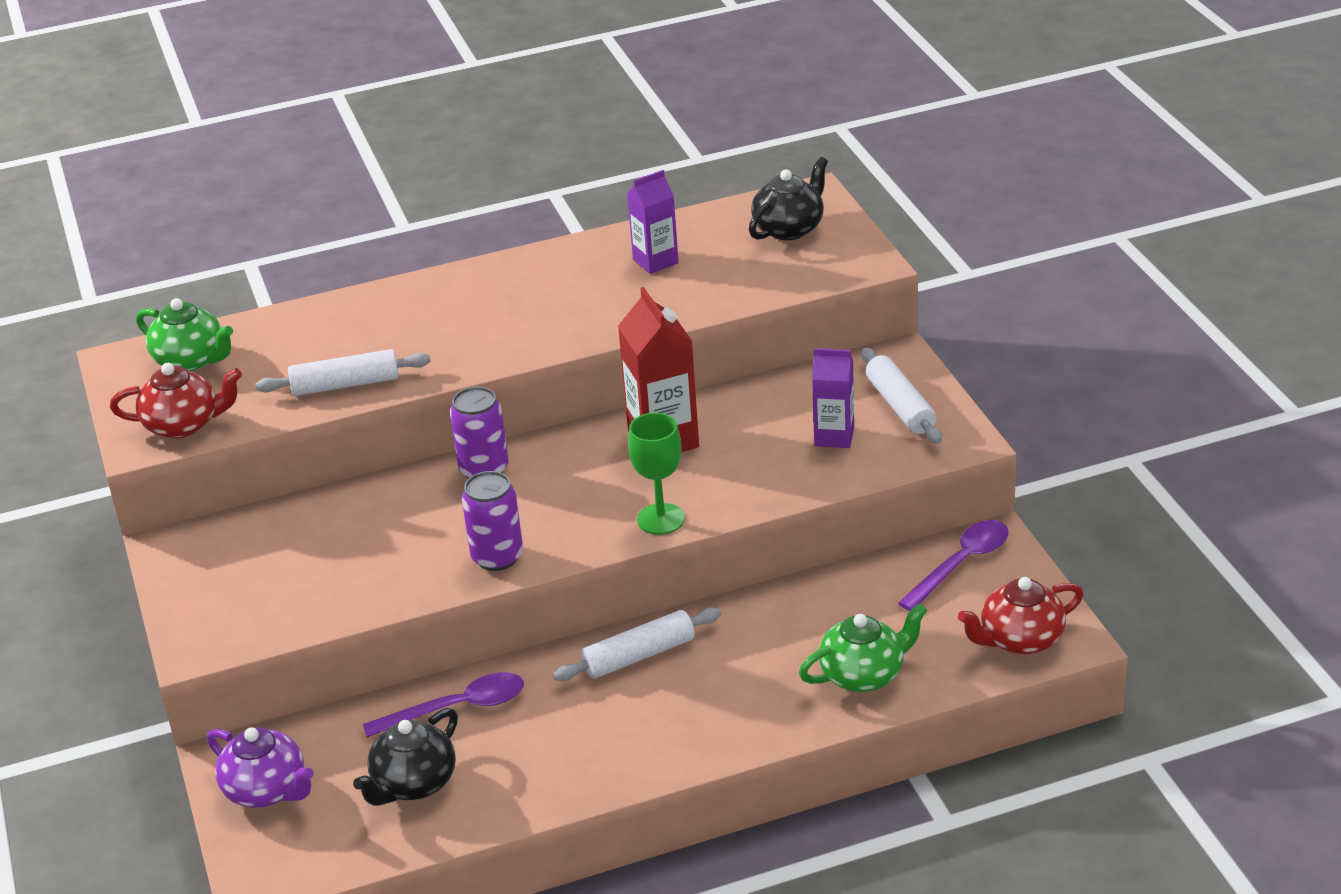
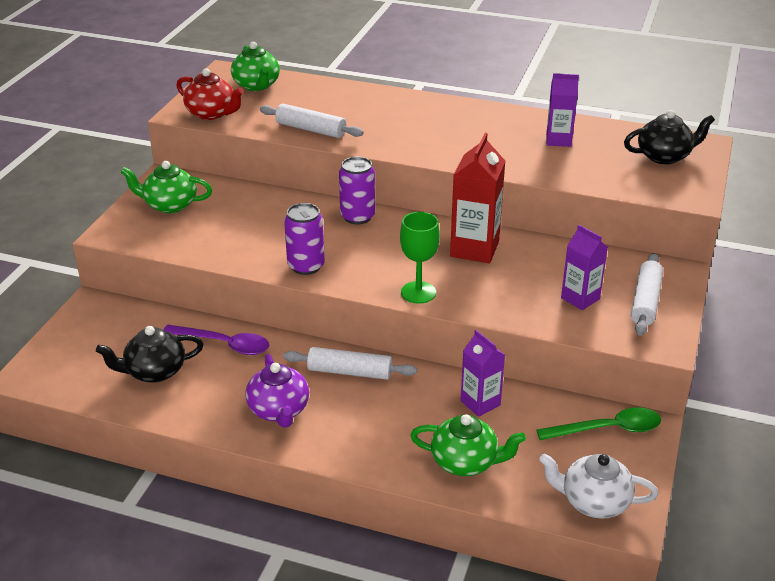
camera: 35 degrees right, 0 degrees up
purple teapot [207,727,314,808] -> purple teapot moved to [245,354,309,428]
purple spoon [898,520,1008,611] -> green spoon [536,407,661,440]
red teapot [958,577,1084,654] -> white teapot [539,454,658,519]
none -> green teapot [121,161,212,213]
none -> purple carton [460,330,505,417]

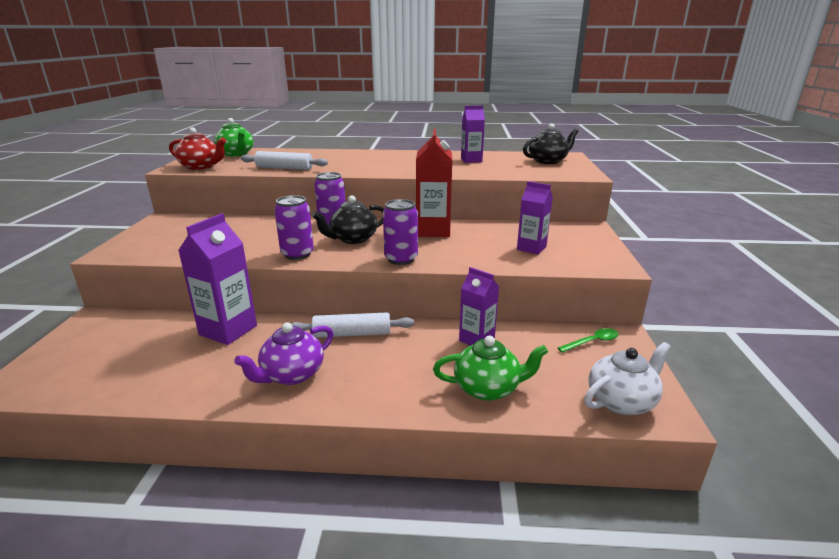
camera: 15 degrees left, 10 degrees down
black teapot [96,326,204,383] -> black teapot moved to [312,195,384,244]
green teapot [121,161,212,213] -> none
purple spoon [163,325,269,355] -> purple carton [178,213,257,345]
purple teapot [245,354,309,428] -> purple teapot turned 75 degrees clockwise [234,322,334,385]
green goblet [400,212,440,304] -> purple can [383,199,418,265]
green spoon [536,407,661,440] -> green spoon [557,328,619,353], size x0.63
white teapot [539,454,658,519] -> white teapot turned 150 degrees clockwise [584,342,671,415]
white rolling pin [631,253,663,336] -> none

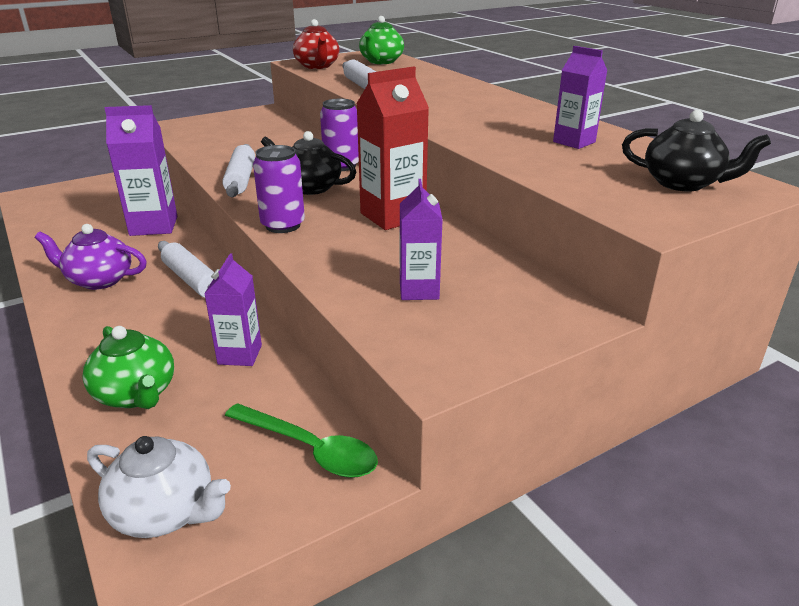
camera: 55 degrees right, 5 degrees up
purple can [274,195,314,260] -> white rolling pin [222,144,255,197]
green spoon [557,328,619,353] -> green spoon [225,403,378,478], size x1.58

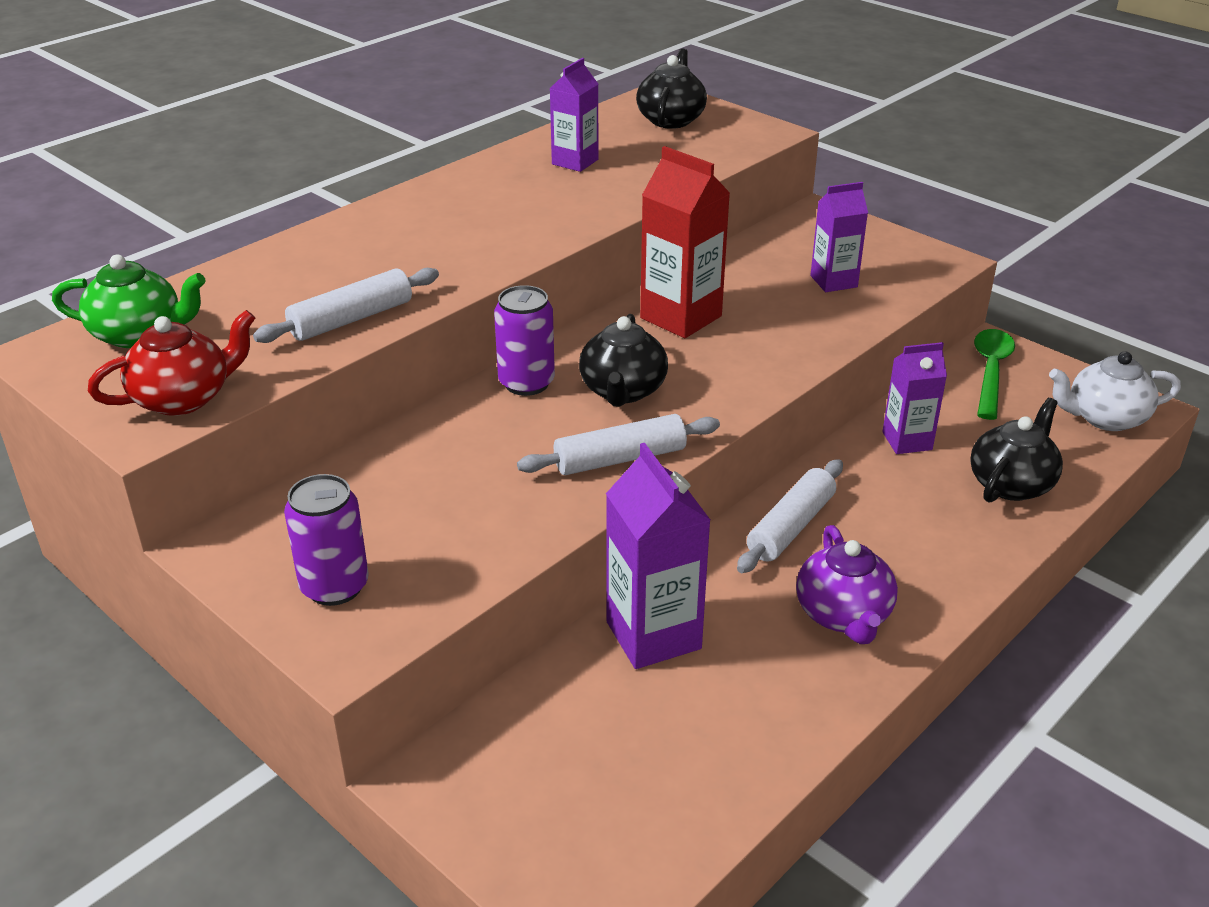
camera: 105 degrees left, 5 degrees up
green teapot [82,326,174,409] -> black teapot [970,398,1063,503]
white teapot [87,436,231,538] -> white teapot turned 105 degrees counterclockwise [1049,351,1181,431]
purple can [253,145,305,233] -> purple can moved to [284,474,369,606]

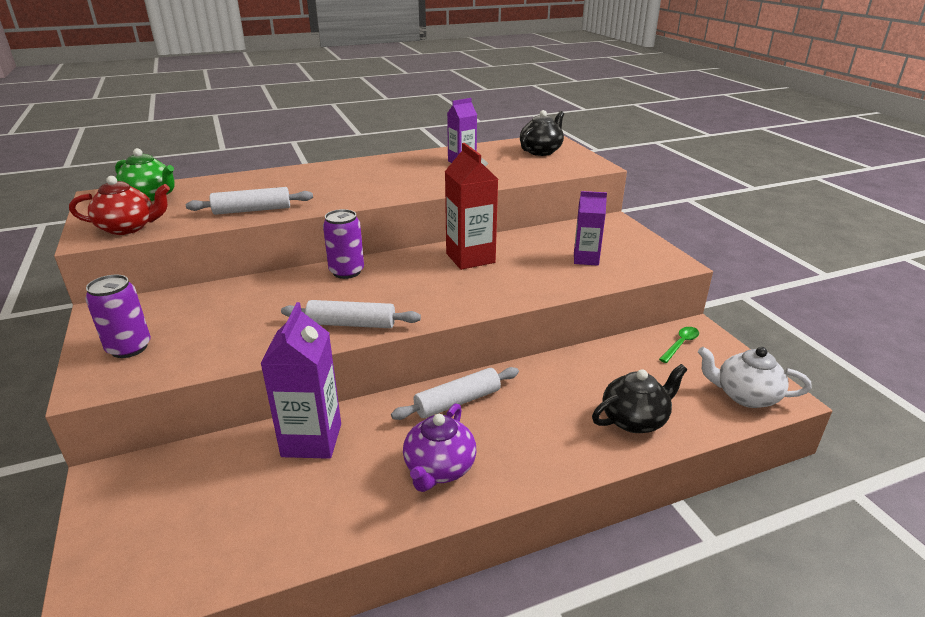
camera: 25 degrees right, 5 degrees down
black teapot [579,314,668,407] -> none
purple carton [882,342,947,454] -> none
green spoon [974,329,1015,420] -> green spoon [659,327,699,363], size x0.63

